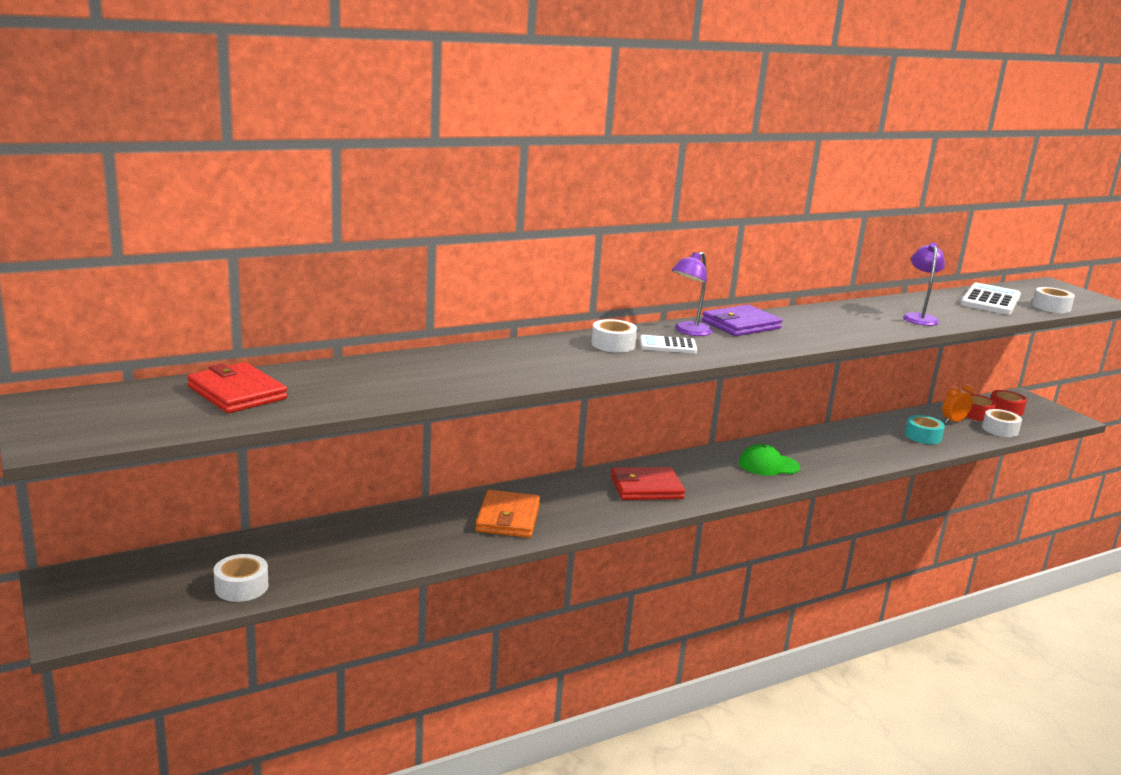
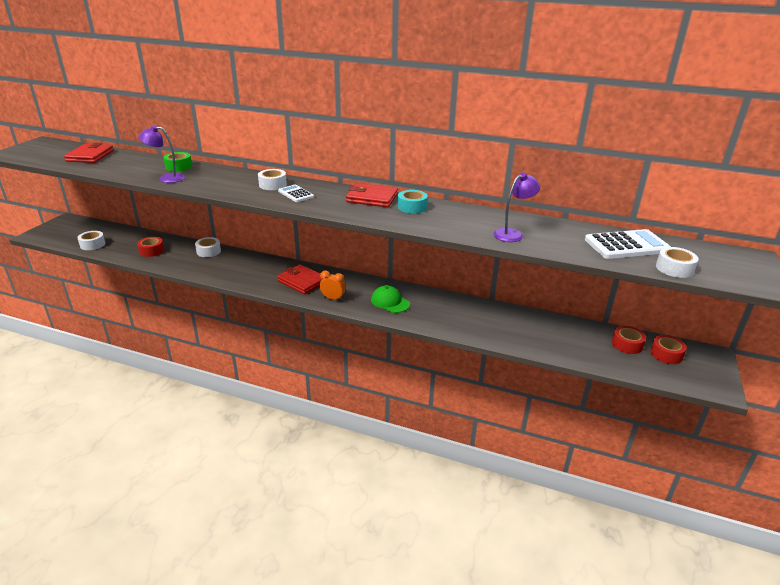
camera: 50 degrees right, 10 degrees up
orange wallet [475,490,540,538] -> none
purple lamp [672,252,713,336] -> purple lamp moved to [138,126,185,183]
purple wallet [702,305,782,336] -> red wallet [346,183,398,207]
turquoise tape [905,415,945,444] -> turquoise tape moved to [398,190,428,214]
orange clock [942,384,974,424] -> orange clock moved to [320,271,345,301]
white tape [982,409,1022,437] -> white tape moved to [195,237,221,257]
none -> red tape [137,237,164,257]
none -> green tape [163,152,192,172]

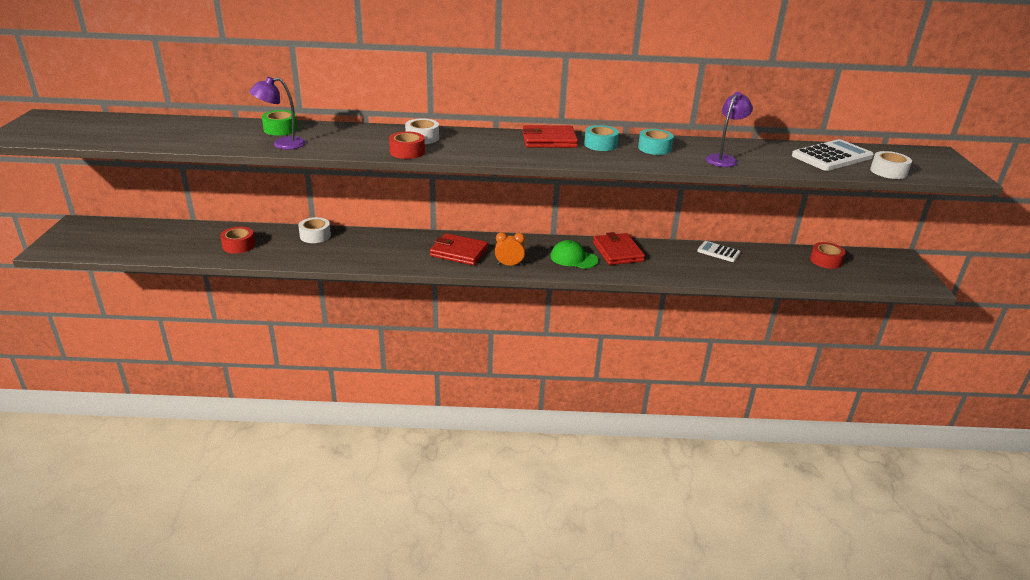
camera: 20 degrees left, 0 degrees up
red wallet [64,143,114,163] -> red wallet moved to [593,232,645,265]
white tape [77,231,105,250] -> none
white calculator [278,185,314,202] -> white calculator moved to [697,241,741,262]
red tape [650,335,687,364] -> red tape moved to [389,132,425,159]
none -> turquoise tape [638,129,674,155]

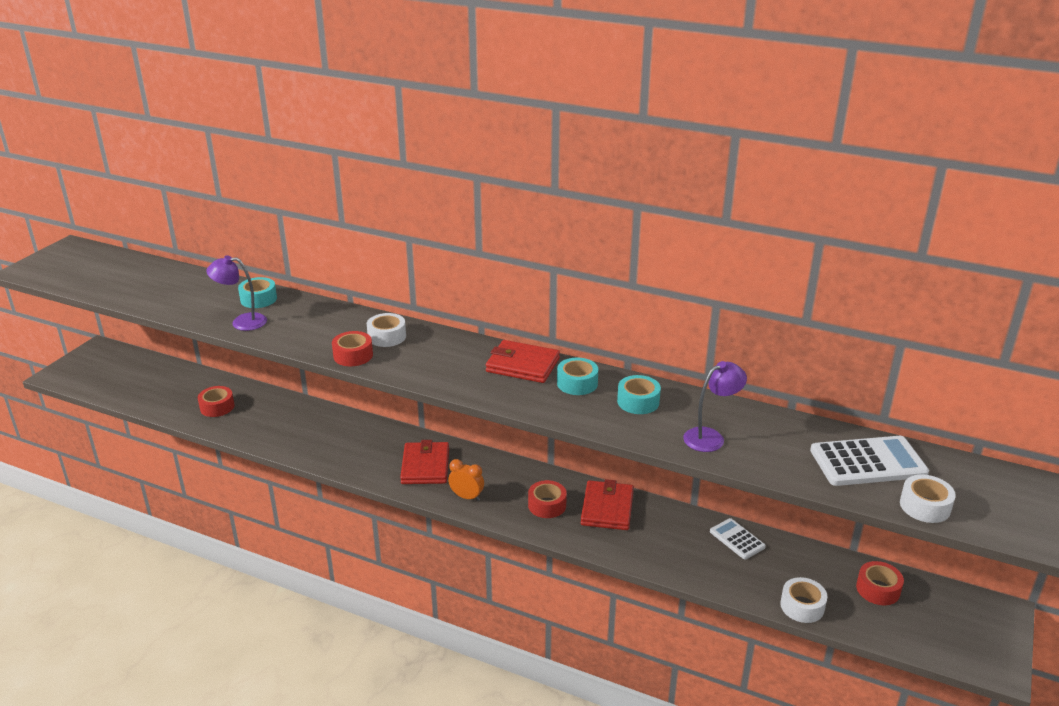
camera: 25 degrees right, 0 degrees up
green tape [262,110,298,135] -> turquoise tape [238,277,277,308]
white tape [298,217,331,243] -> white tape moved to [780,577,827,623]
red wallet [430,233,489,265] -> red wallet turned 45 degrees clockwise [400,440,449,484]
green cap [550,240,599,269] -> red tape [528,480,567,518]

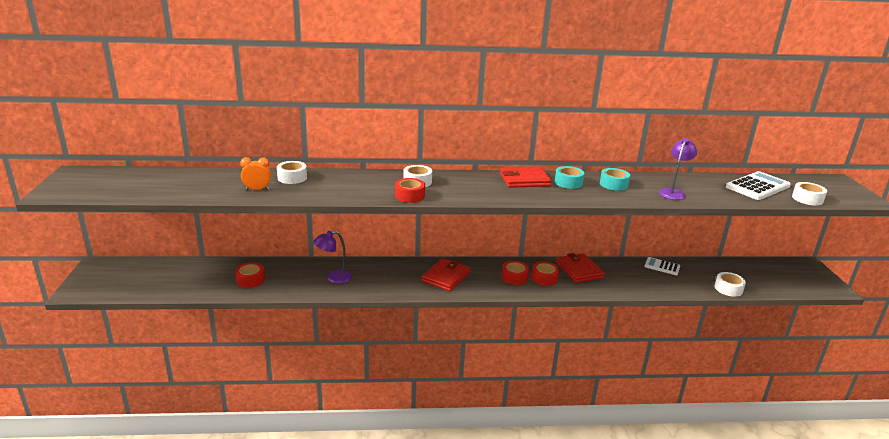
camera: 30 degrees left, 5 degrees down
purple lamp [206,255,267,331] -> purple lamp moved to [313,231,352,284]
turquoise tape [238,277,277,308] -> white tape [277,161,307,184]
red wallet [400,440,449,484] -> red wallet turned 60 degrees clockwise [421,258,470,291]
orange clock [448,459,484,501] -> orange clock moved to [240,157,271,190]
red tape [856,561,904,605] -> red tape moved to [501,261,529,285]

